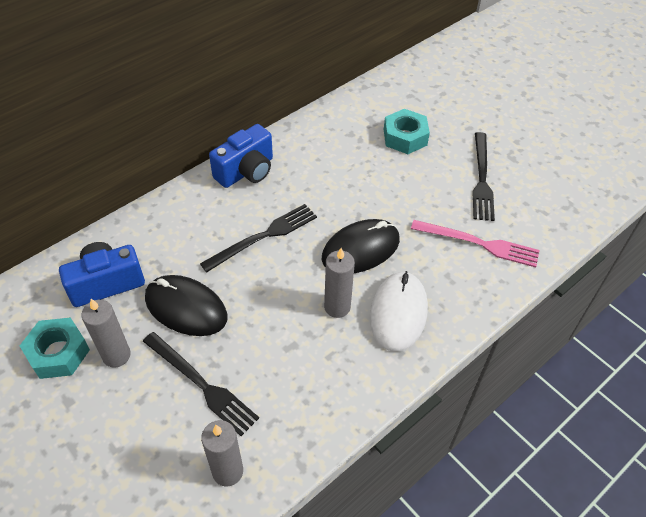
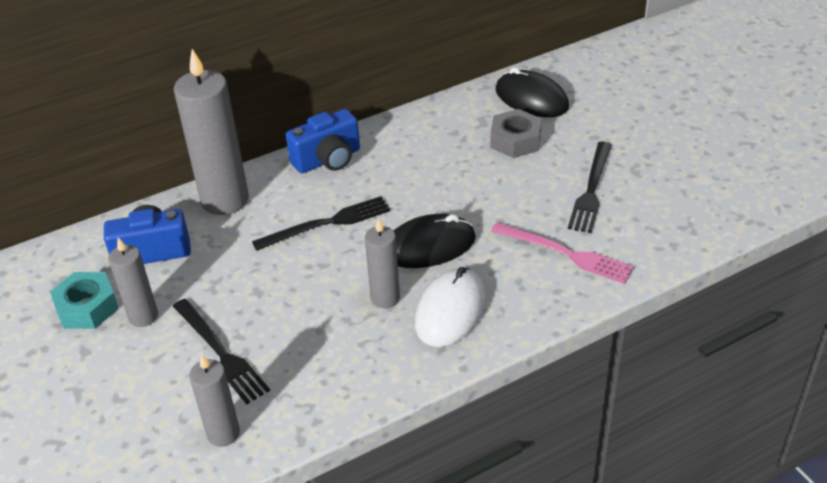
camera: 15 degrees right, 10 degrees down
black mouse [145,275,227,336] -> black mouse moved to [495,67,569,117]
turquoise nut [384,109,430,154] -> grey nut [490,109,542,158]
none -> grey candle [174,49,249,215]

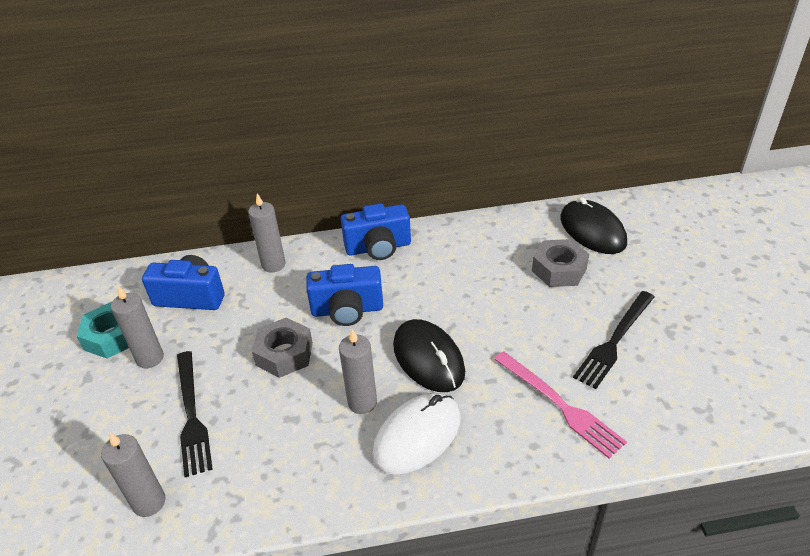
camera: 20 degrees right, 0 degrees up
grey candle [174,49,249,215] -> grey candle [248,193,285,273], size x0.55
black fork [252,196,391,251] -> blue camera [306,264,383,326]
black mouse [394,214,476,268] -> black mouse turned 60 degrees clockwise [393,319,465,392]
none -> grey nut [252,318,313,378]

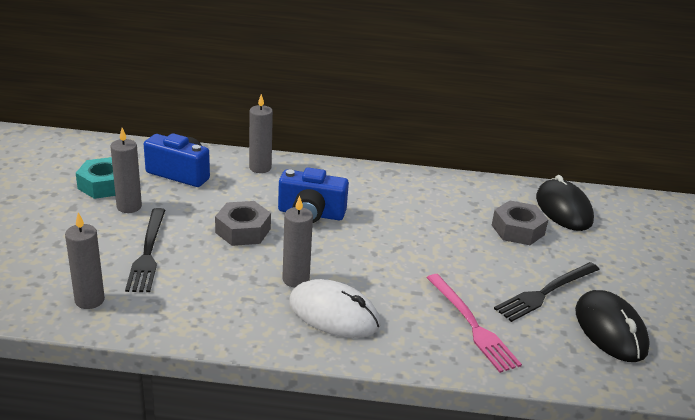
camera: 10 degrees right, 10 degrees down
blue camera [341,203,411,260] -> none
white mouse [372,393,461,475] -> white mouse turned 60 degrees clockwise [289,279,380,338]
black mouse [393,319,465,392] -> black mouse moved to [575,290,650,362]

